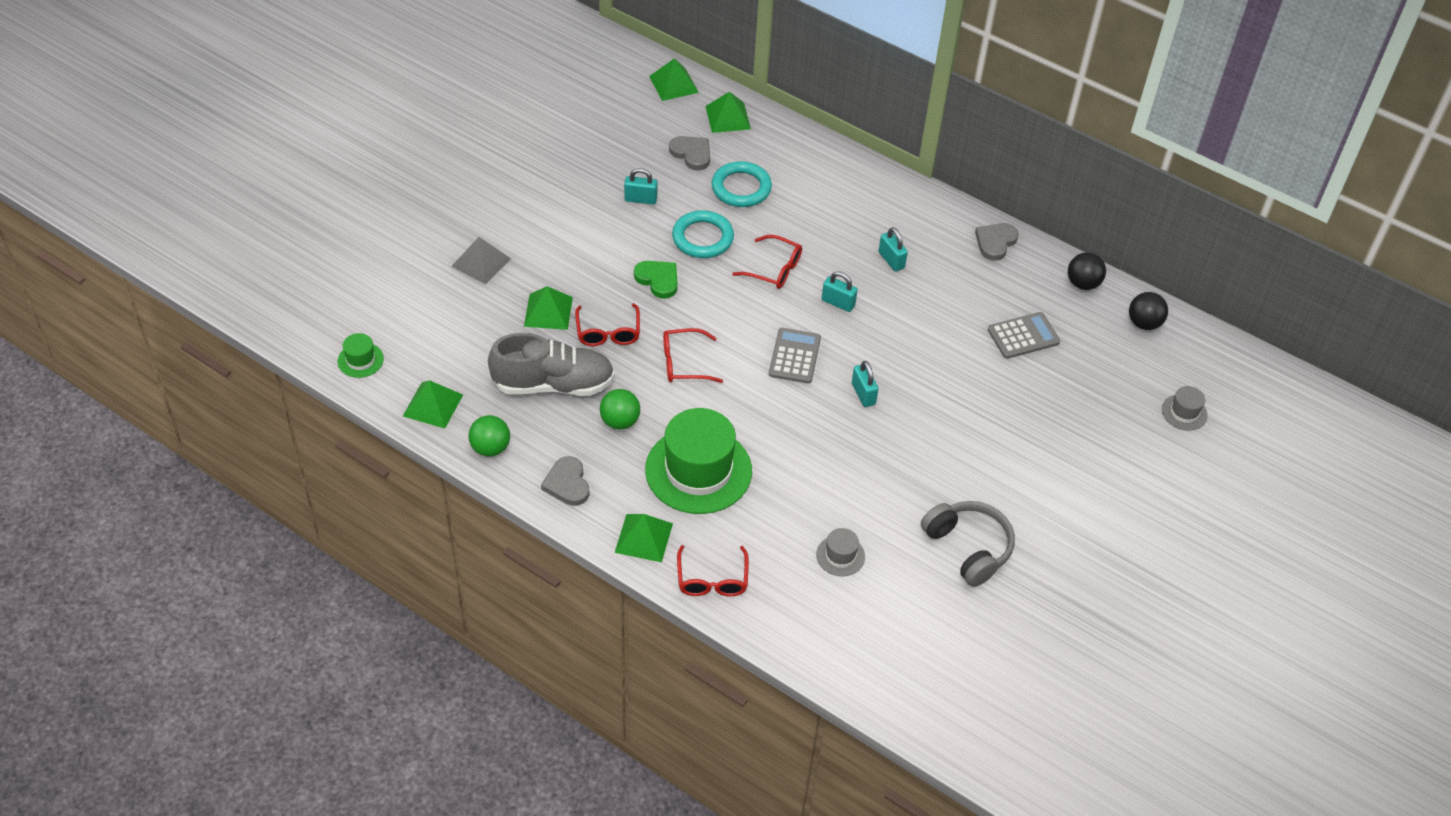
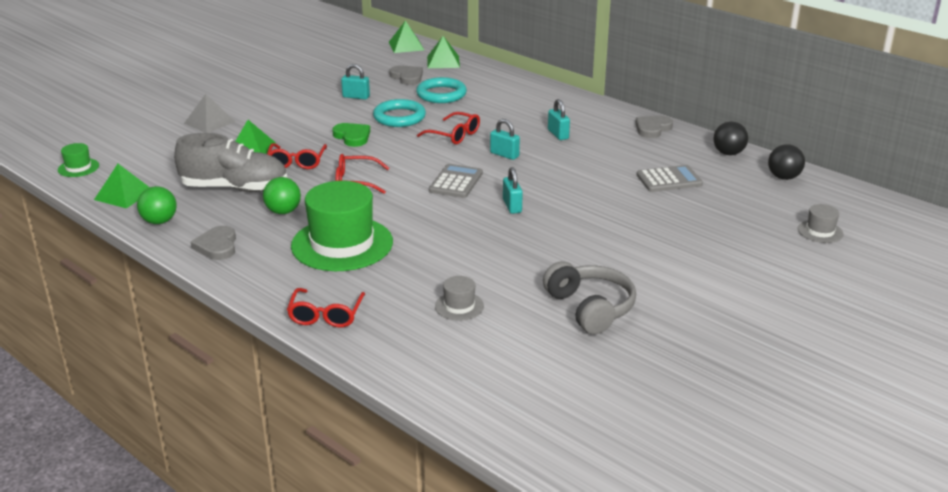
camera: 10 degrees right, 20 degrees down
green pyramid [615,514,673,562] -> none

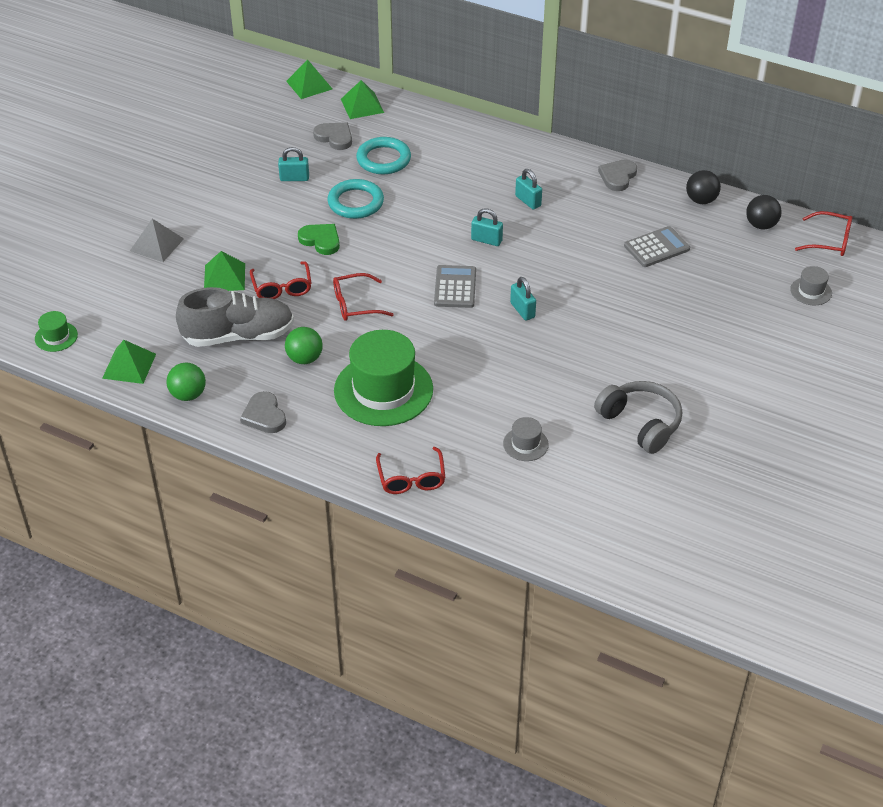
camera: 15 degrees left, 15 degrees up
red glasses [417,112,480,144] -> red glasses moved to [795,211,852,256]

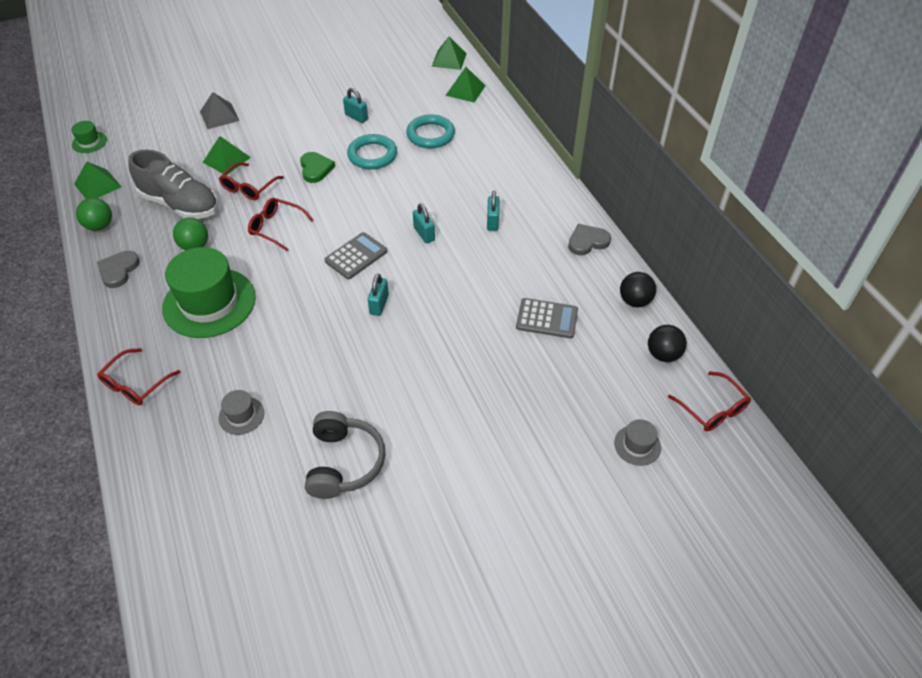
camera: 40 degrees right, 5 degrees up
grey heart [313,122,352,150] -> none

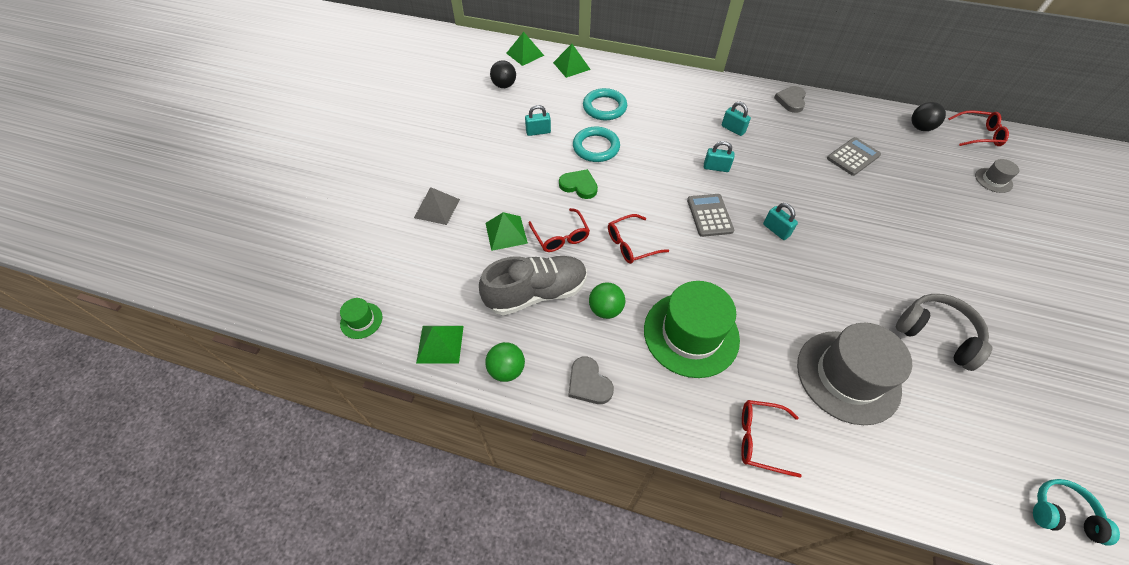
camera: 50 degrees left, 5 degrees up
red glasses [97,348,180,405] -> red glasses turned 120 degrees clockwise [741,400,802,478]
grey hat [219,390,264,435] -> grey hat [797,323,912,425], size x2.26
black ball [620,272,656,307] -> black ball moved to [490,60,516,88]
none -> turquoise headphones [1033,479,1120,546]

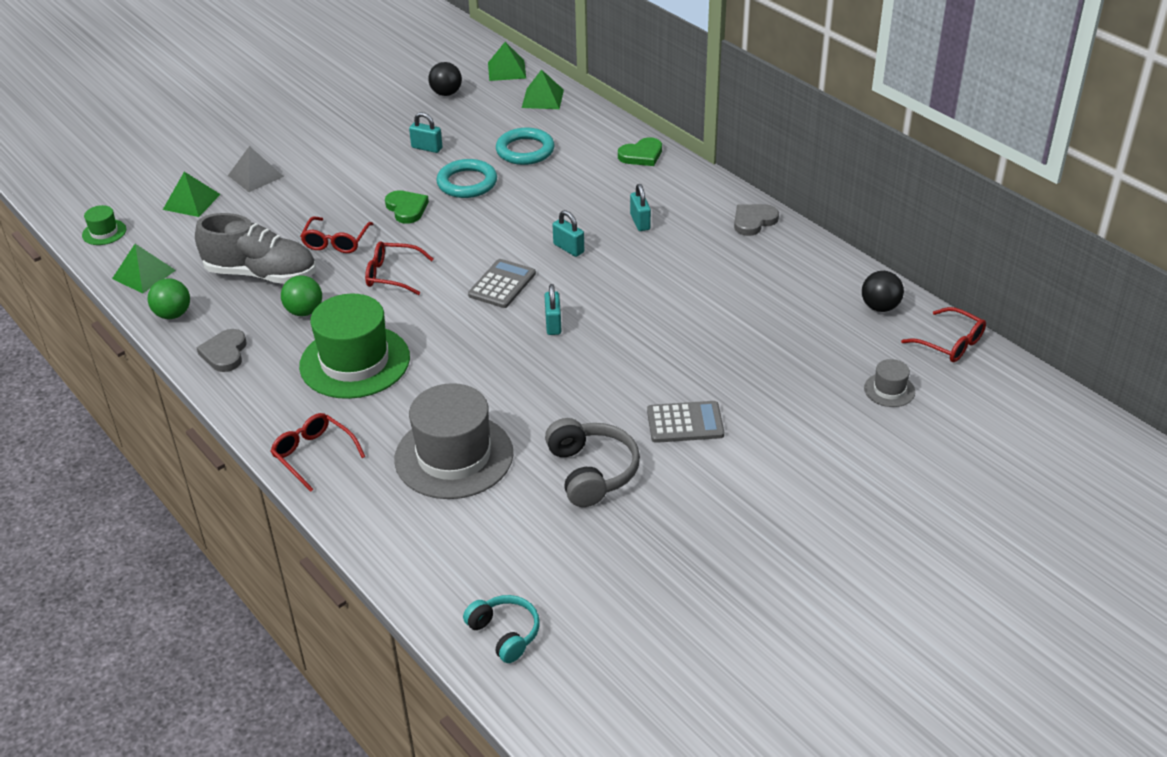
camera: 35 degrees right, 15 degrees down
green pyramid [485,212,528,251] -> green pyramid moved to [163,172,221,217]
grey calculator [827,137,881,176] -> grey calculator moved to [647,401,724,443]
none -> green heart [618,137,662,166]

